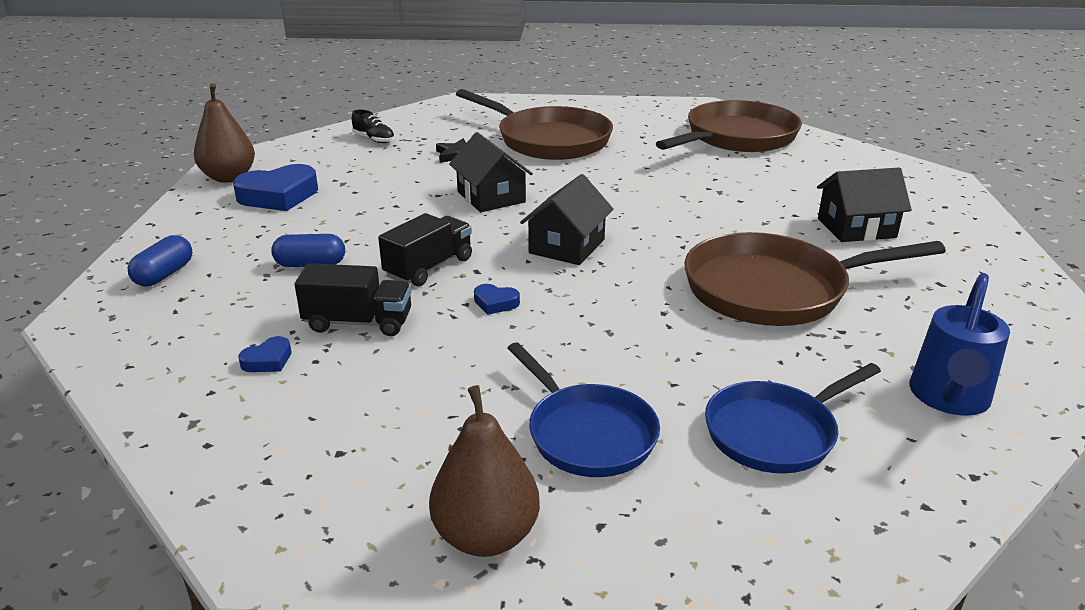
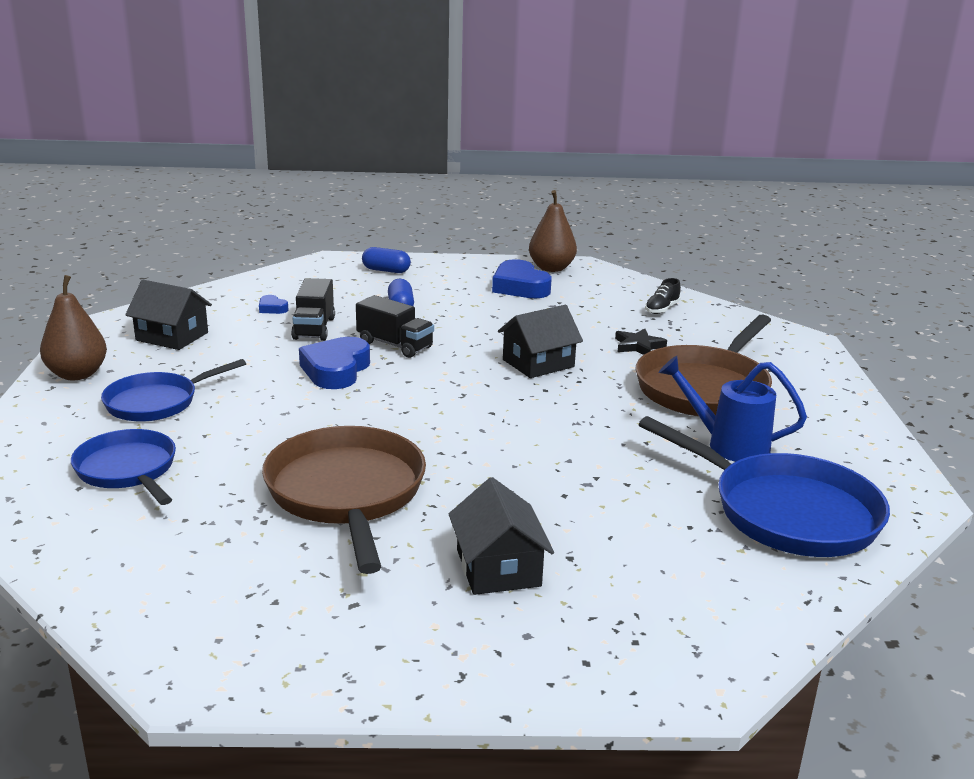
camera: 85 degrees right, 5 degrees down
blue heart [474,284,520,315] -> blue heart [299,337,370,389], size x2.14
black house [520,174,614,265] -> black house moved to [125,280,212,350]
brown pan [656,100,802,152] -> blue pan [639,416,890,557]
blue watering can [909,273,1010,416] -> blue watering can moved to [658,356,807,462]

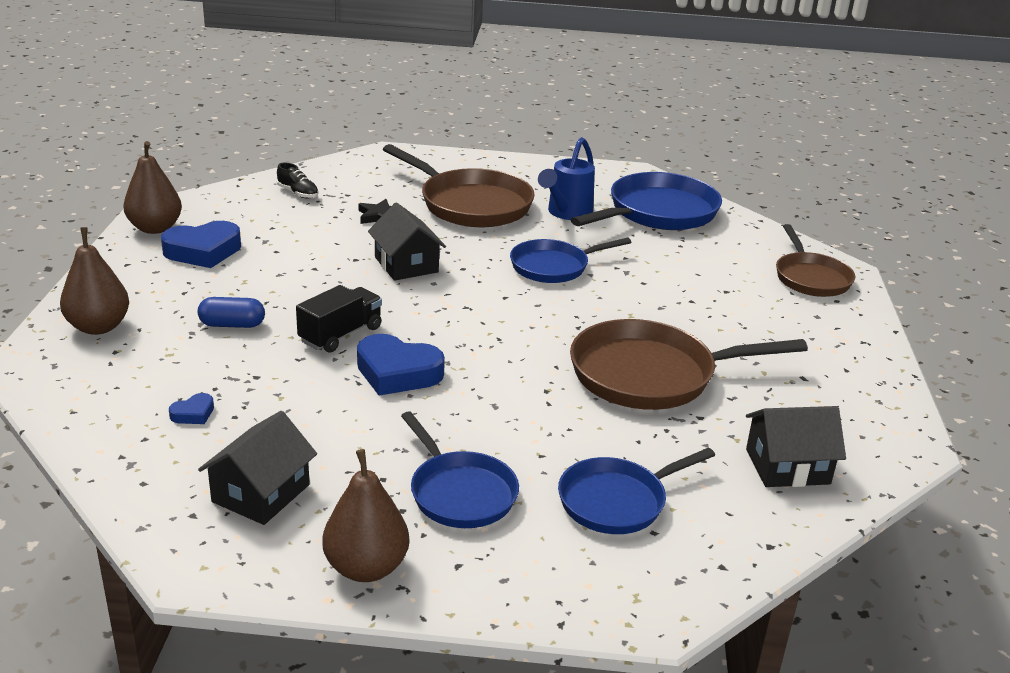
camera: 85 degrees left, 5 degrees up
black truck [291,278,335,341] -> none
blue capsule [362,247,411,273] -> brown pear [60,227,129,335]
black house [449,477,554,595] -> black house moved to [746,406,846,487]
none -> blue pan [510,238,631,283]
none -> brown pan [776,224,856,297]

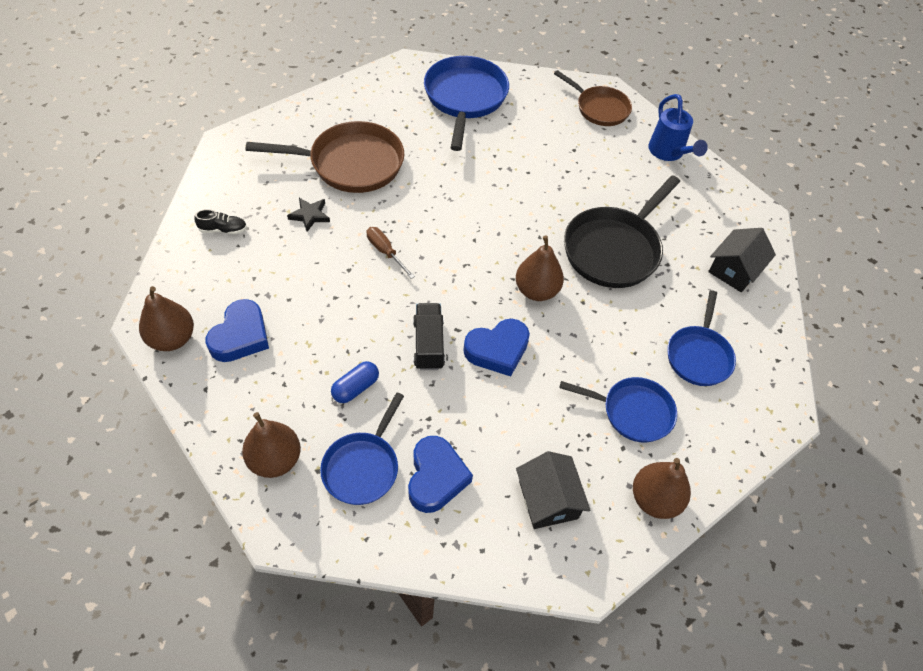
camera: 45 degrees left, 25 degrees up
blue heart [169,393,214,424] -> blue heart [408,436,473,513], size x2.14
black house [368,202,446,281] -> brown screwdriver [367,227,415,279]
blue pan [510,238,631,283] -> blue pan moved to [320,393,404,505]
blue watering can [538,137,595,220] -> blue watering can moved to [648,94,708,161]
brown pan [570,319,808,410] -> black pan [564,175,680,288]
none -> brown pear [516,236,564,301]

